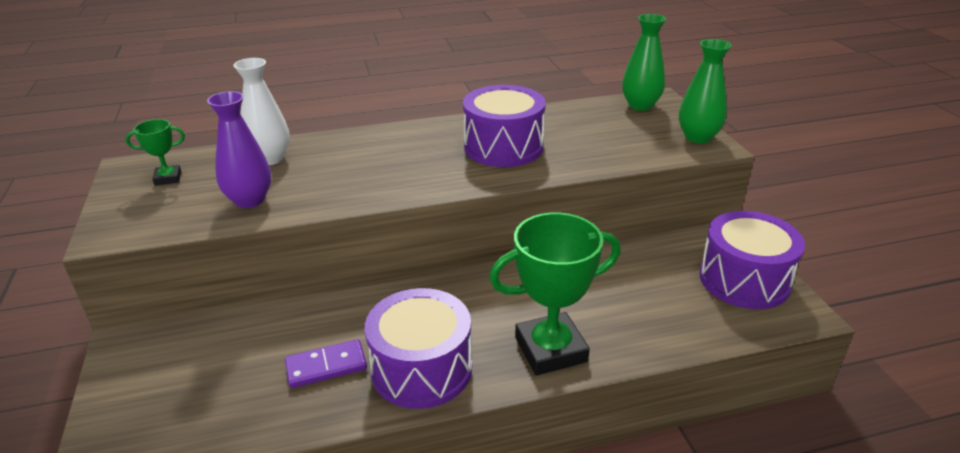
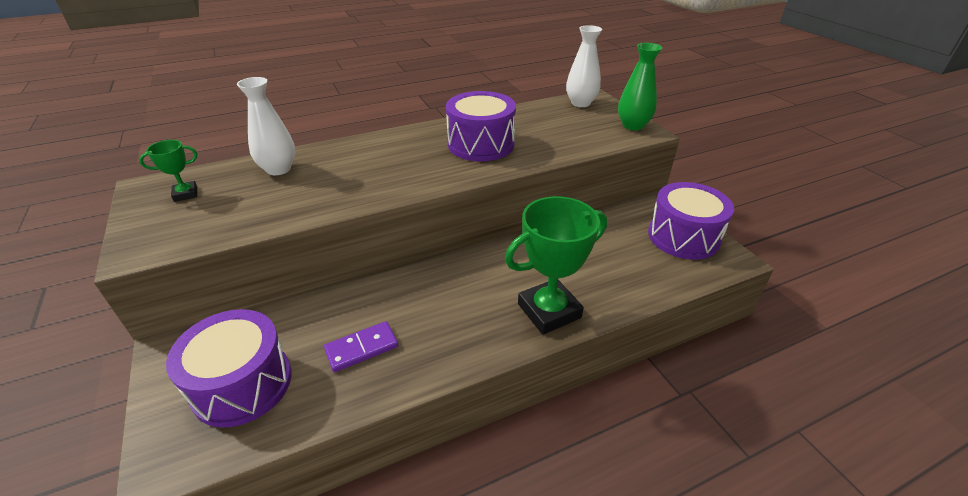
camera: 10 degrees left, 5 degrees up
purple vase [207,91,271,208] -> none
purple drum [365,288,472,409] -> purple drum moved to [166,309,292,428]
green vase [622,14,666,111] -> white vase [566,25,602,107]

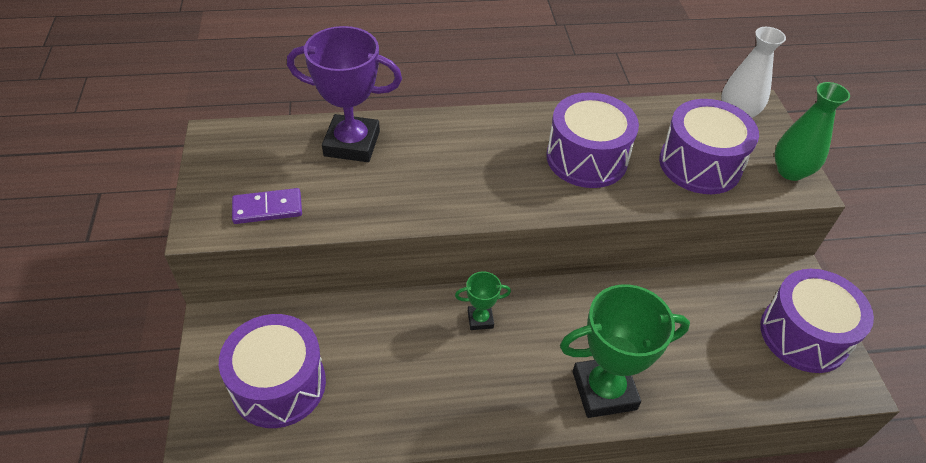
camera: 15 degrees right, 10 degrees up
green trophy [139,140,197,202] -> green trophy moved to [455,272,511,330]
white vase [237,77,296,175] -> purple trophy [287,26,402,162]
purple domino [324,321,398,372] -> purple domino moved to [232,188,302,224]
none -> purple drum [659,99,759,194]

